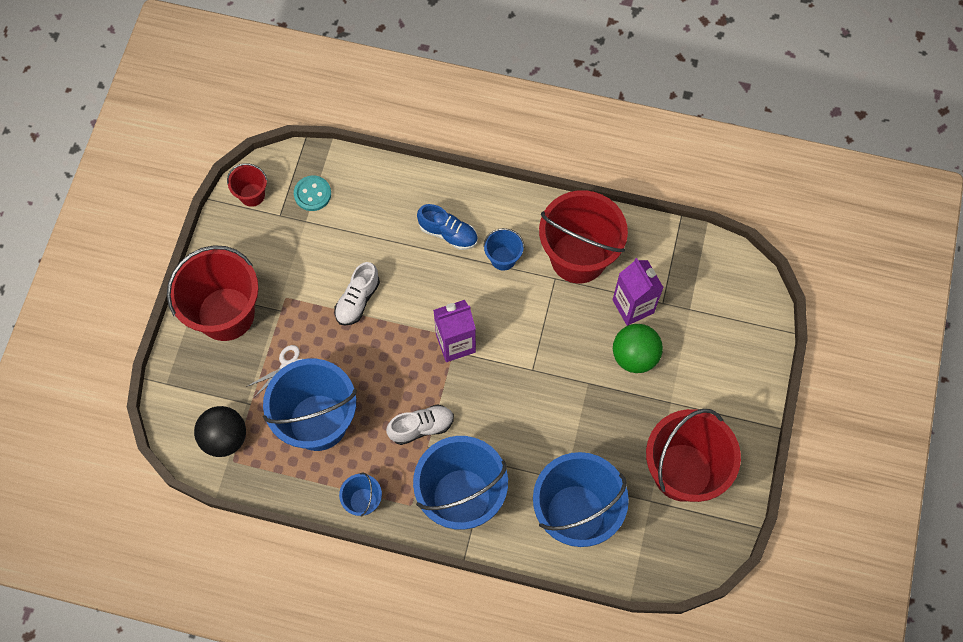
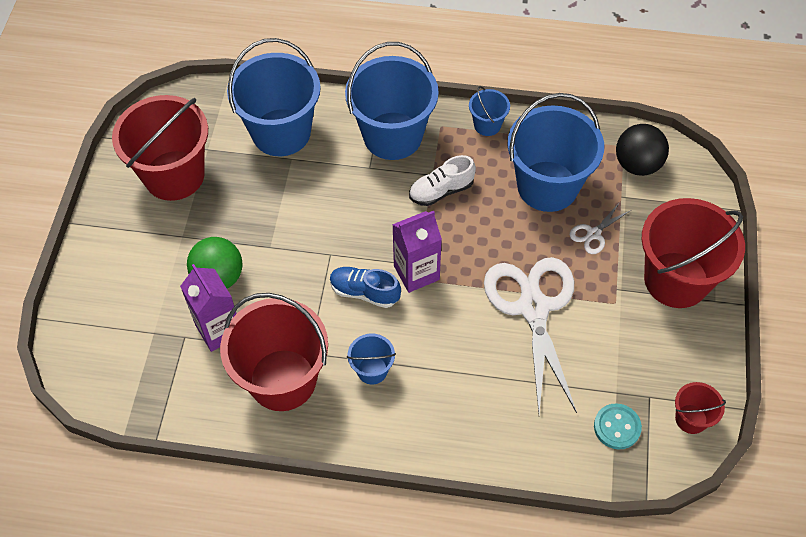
camera: 175 degrees right, 10 degrees down
white shoe [334,262,380,326] -> white scissors [484,257,577,413]
blue shoe [417,204,478,250] -> blue shoe moved to [330,267,401,308]

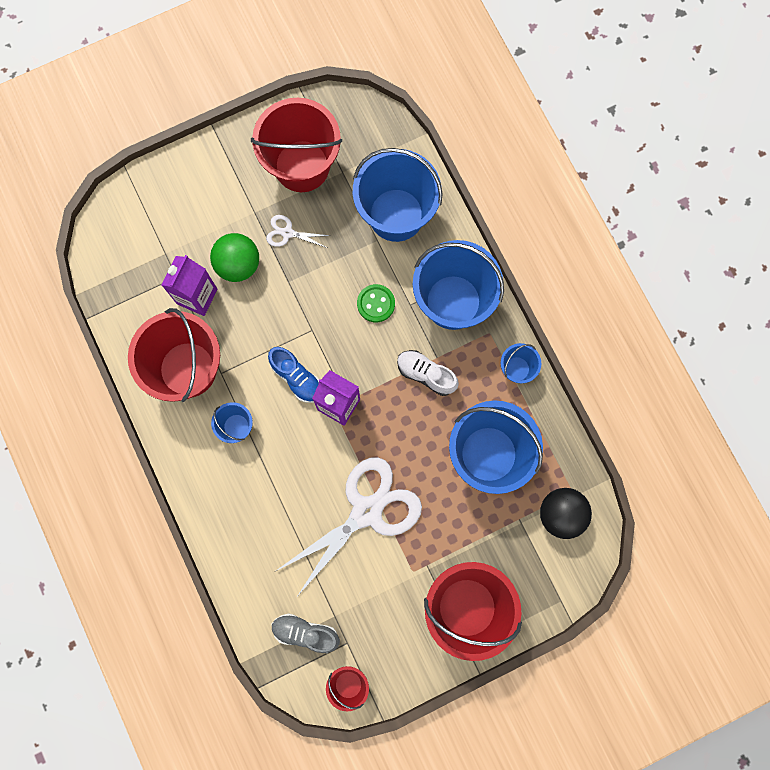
camera: 55 degrees right, 20 degrees up
blue shoe [330,267,401,308] -> blue shoe turned 150 degrees clockwise [268,347,319,403]
white scissors [570,202,631,254] -> white scissors moved to [266,215,331,248]
turquoise button [594,403,642,449] -> grey shoe [272,613,340,653]
none -> green button [357,284,395,322]

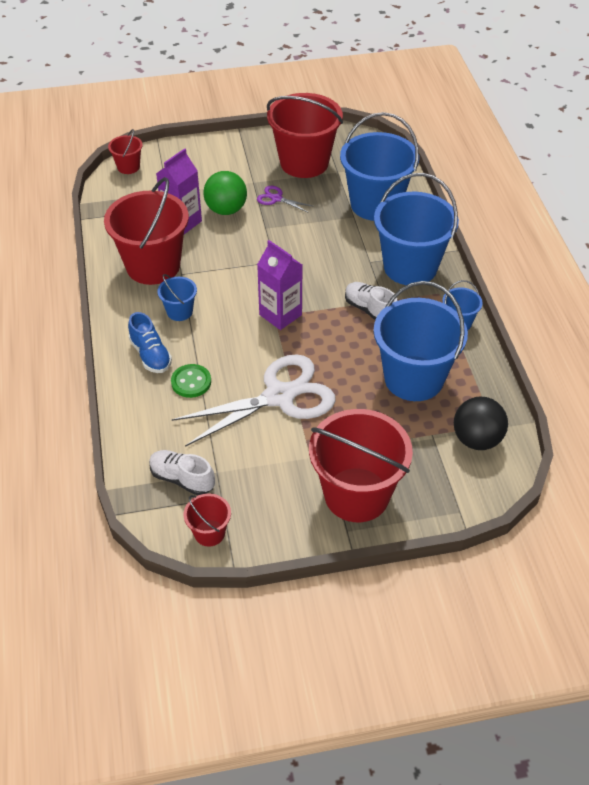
camera: 15 degrees right, 30 degrees down
white scissors [266,215,331,248] -> purple scissors [257,186,312,212]
blue shoe [268,347,319,403] -> blue shoe moved to [128,312,172,373]
grey shoe [272,613,340,653] -> white shoe [149,450,215,496]
green button [357,284,395,322] -> green button moved to [171,364,211,398]
none -> red bucket [108,129,143,174]

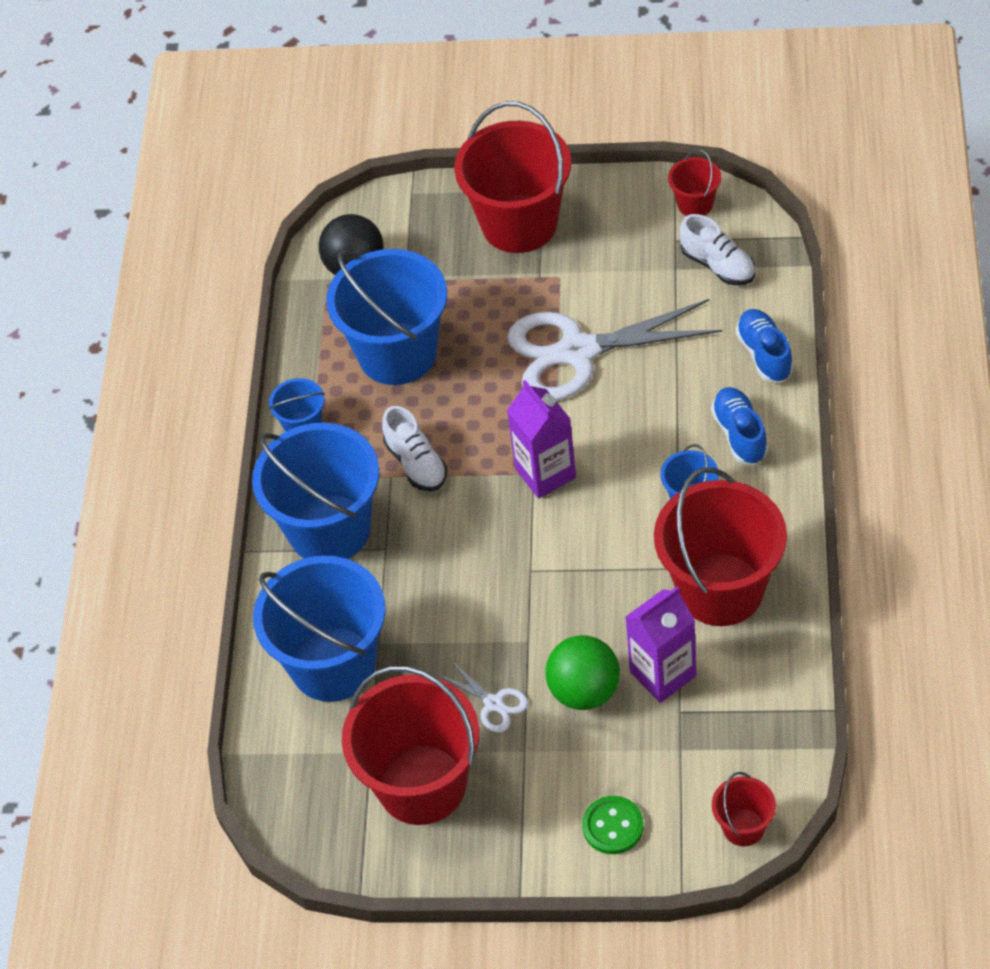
camera: 160 degrees left, 5 degrees up
green button [171,364,211,398] -> green button moved to [582,796,643,854]
purple scissors [257,186,312,212] -> white scissors [437,659,529,732]
none -> blue shoe [736,309,793,382]

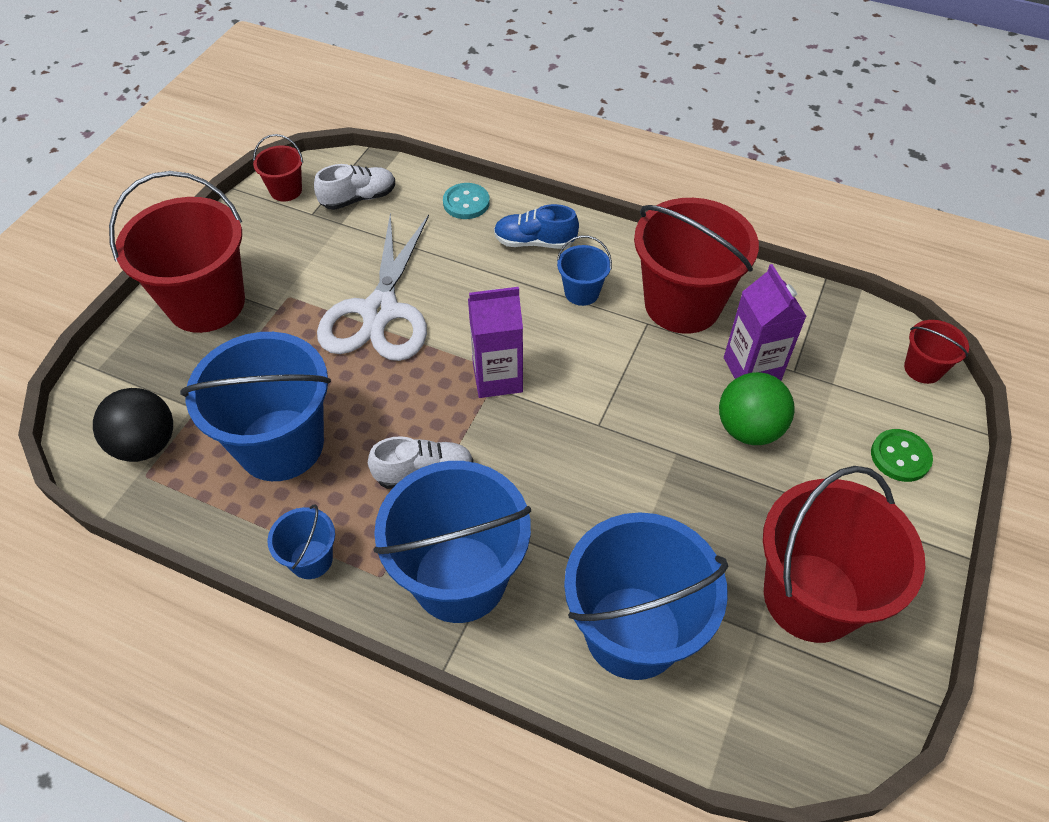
camera: 75 degrees left, 0 degrees up
white scissors [437,659,529,732] -> none
blue shoe [736,309,793,382] -> turquoise button [443,183,490,219]

